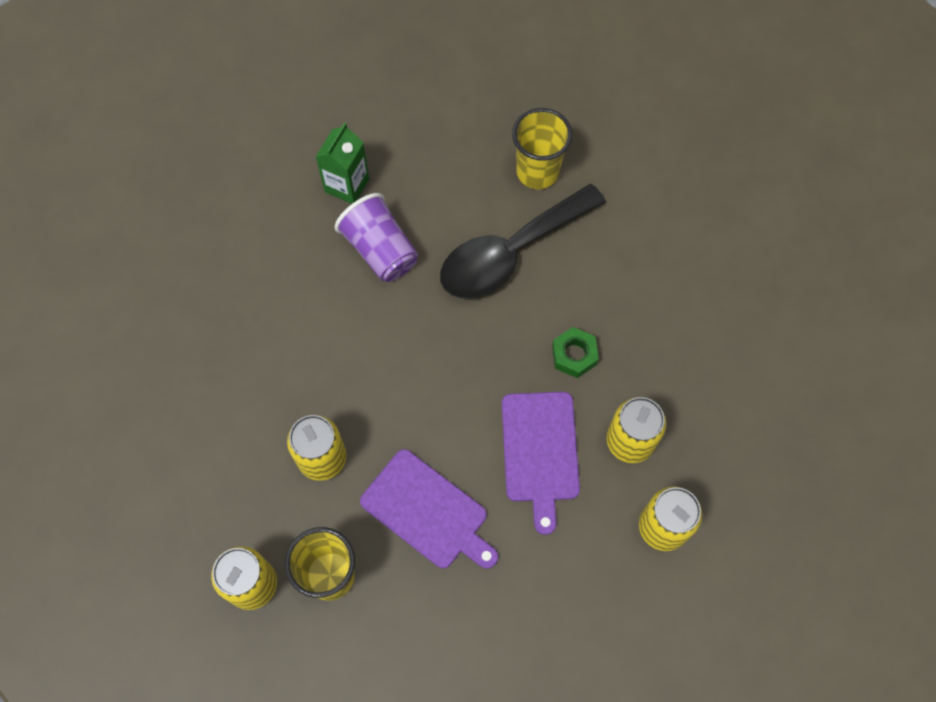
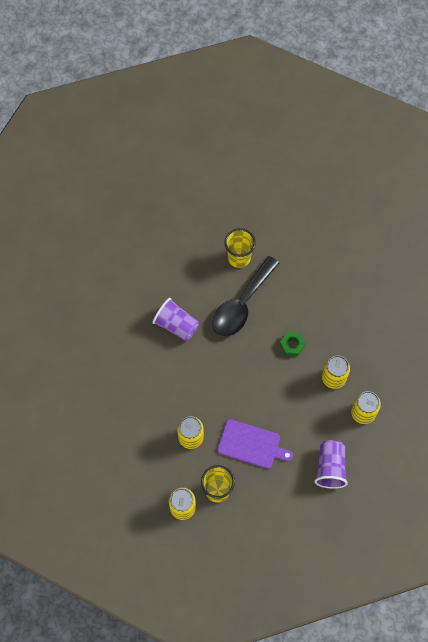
camera: 20 degrees left, 0 degrees up
green carton [316,122,369,204] -> none
purple cutting board [502,392,580,535] -> none
none -> purple cup [314,440,348,489]

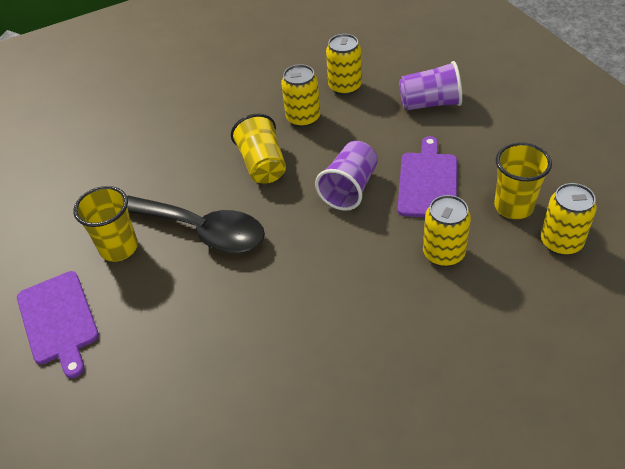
camera: 95 degrees left, 20 degrees down
purple cup [153,298,199,341] -> purple cup moved to [315,141,378,211]
green nut [280,332,305,356] -> yellow cup [231,114,286,184]
none -> purple cutting board [17,271,99,378]

